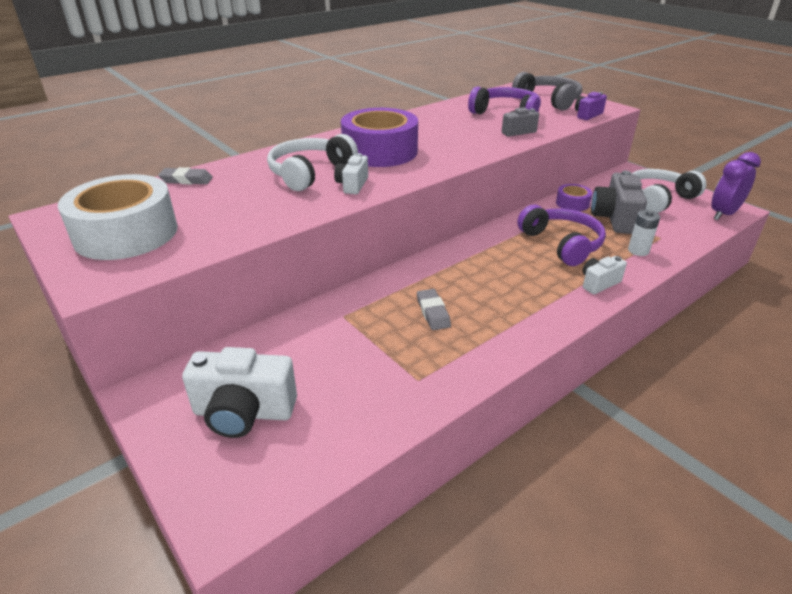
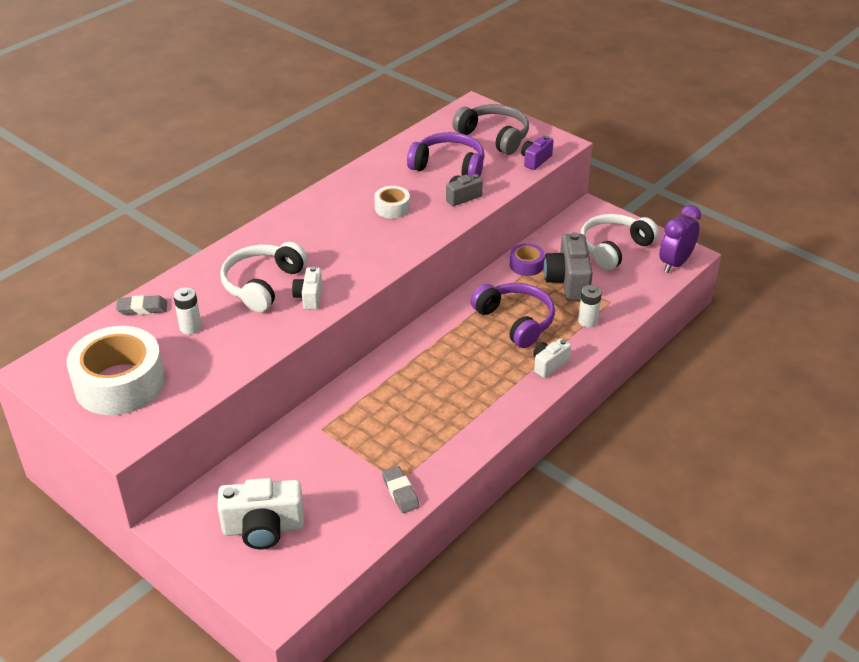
camera: 10 degrees left, 5 degrees up
purple tape [341,108,418,167] -> none
grey eraser [417,289,451,330] -> grey eraser moved to [382,466,420,513]
none -> white battery [173,287,202,334]
none -> white tape [374,186,410,219]

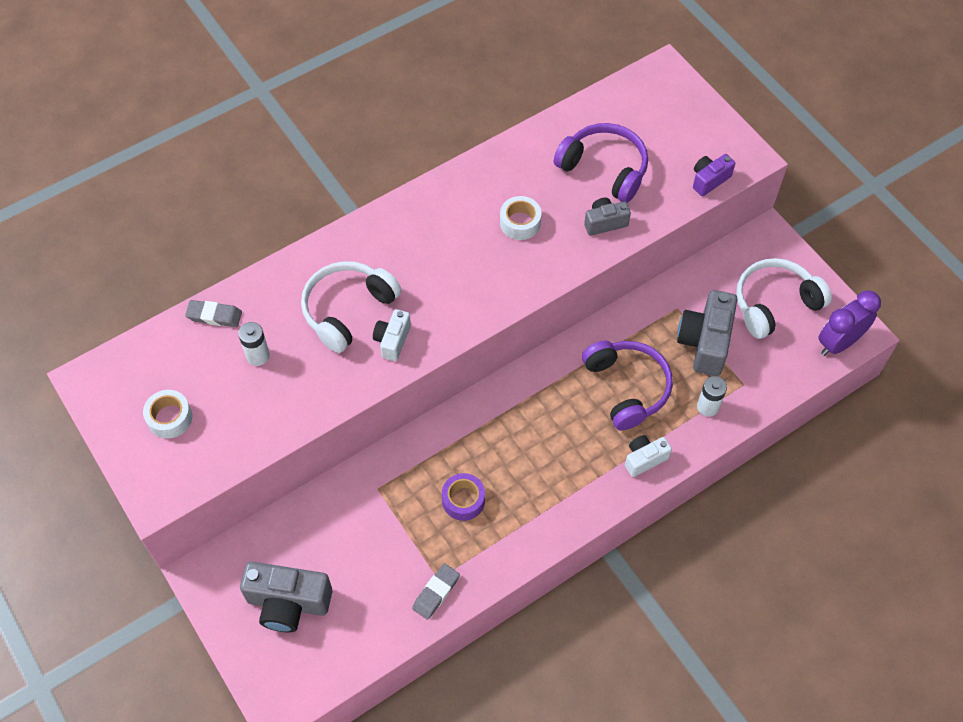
camera: 15 degrees right, 20 degrees up
white tape [67,326,165,415] -> white tape [143,390,192,439], size x0.48
white camera [217,478,304,549] -> grey camera [240,561,333,632]
grey eraser [382,466,420,513] -> grey eraser turned 45 degrees clockwise [412,563,460,620]
grey headphones [452,104,529,155] -> none
purple tape [510,243,545,276] -> purple tape moved to [442,473,485,521]

